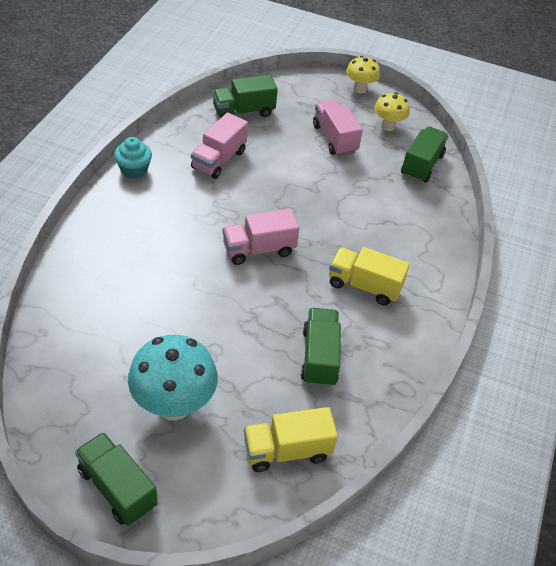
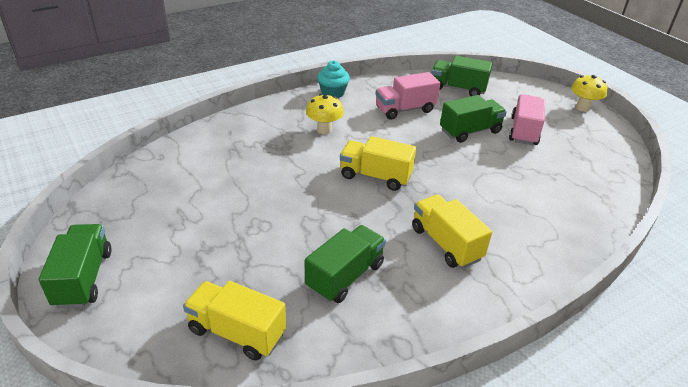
camera: 40 degrees right, 10 degrees down
turquoise mushroom [128,335,218,420] -> none
pink truck [223,208,300,265] -> yellow truck [340,136,416,191]
yellow mushroom [374,92,410,131] -> yellow mushroom moved to [306,94,344,135]
green truck [401,126,449,183] -> green truck moved to [440,95,507,143]

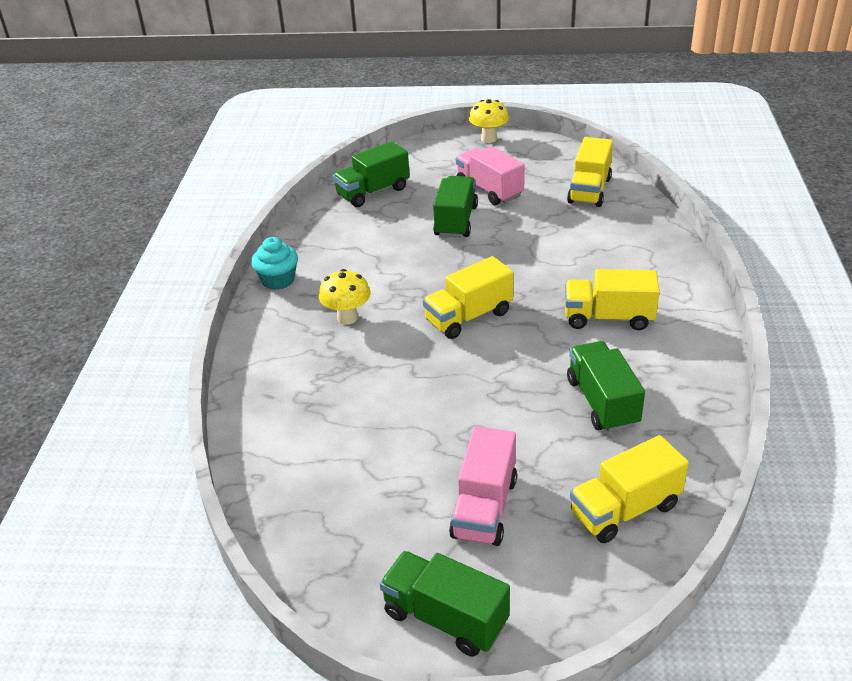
camera: 50 degrees left, 0 degrees up
pink truck [375,72,440,119] -> pink truck moved to [449,426,517,546]
none -> yellow truck [567,137,613,207]

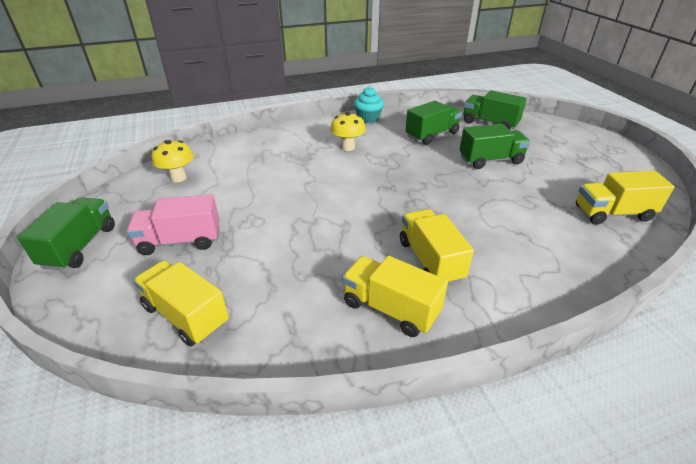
camera: 65 degrees right, 0 degrees up
yellow truck [423,256,514,339] -> yellow truck moved to [342,256,448,337]
pink truck [456,146,525,205] -> none
yellow mushroom [469,99,509,143] -> yellow mushroom moved to [152,140,194,182]
green truck [567,341,645,432] -> green truck moved to [405,101,462,145]

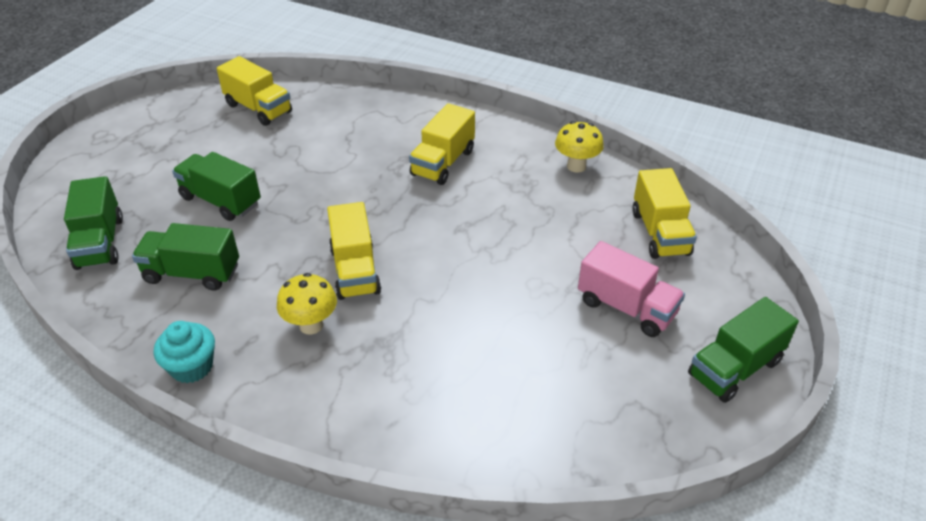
camera: 135 degrees left, 5 degrees up
yellow mushroom [152,140,194,182] -> yellow mushroom moved to [555,121,604,173]
yellow truck [342,256,448,337] -> yellow truck moved to [327,202,381,300]

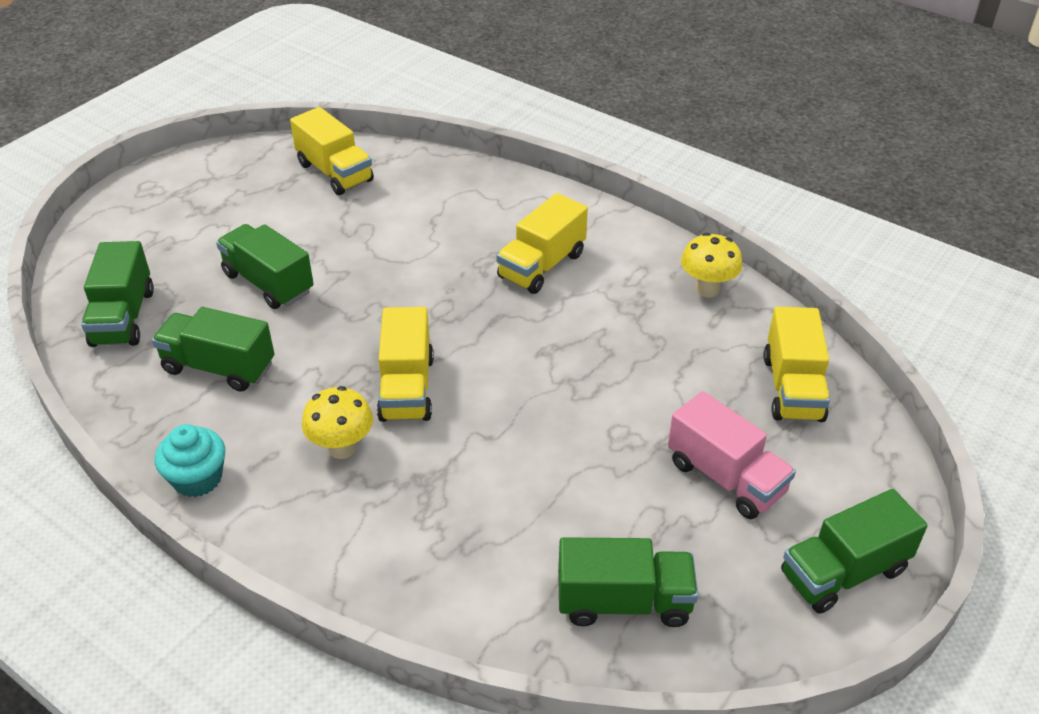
camera: 10 degrees right, 0 degrees up
none -> green truck [558,537,698,627]

